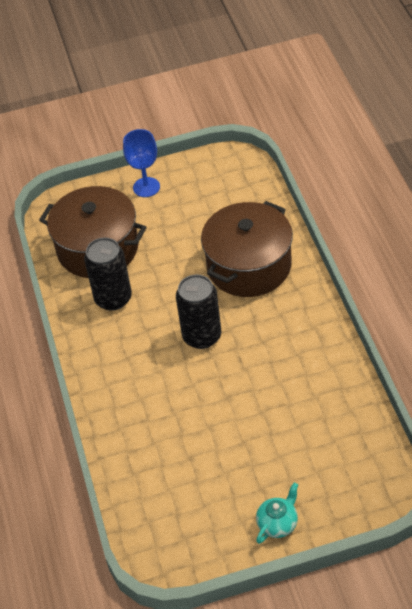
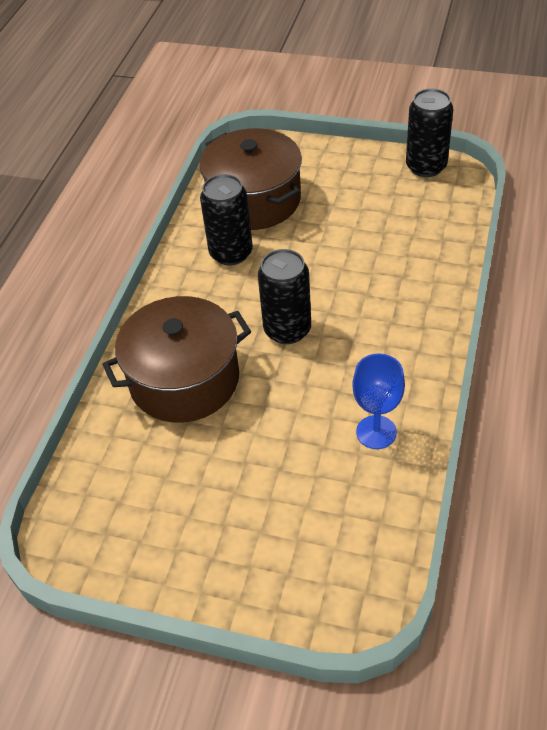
camera: 30 degrees right, 0 degrees up
blue goblet [123,129,160,197] -> blue goblet moved to [352,354,405,449]
brown pot [201,201,293,297] -> brown pot moved to [102,296,251,423]
turquoise teapot [256,482,298,544] -> none
none -> black can [406,88,453,177]

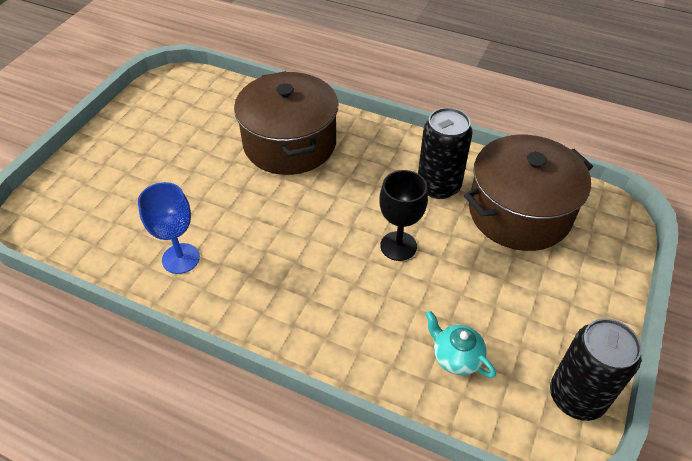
camera: 95 degrees right, 0 degrees up
black can [258,249,311,344] -> none
none -> black goblet [379,170,428,261]
none -> turquoise teapot [425,311,496,378]

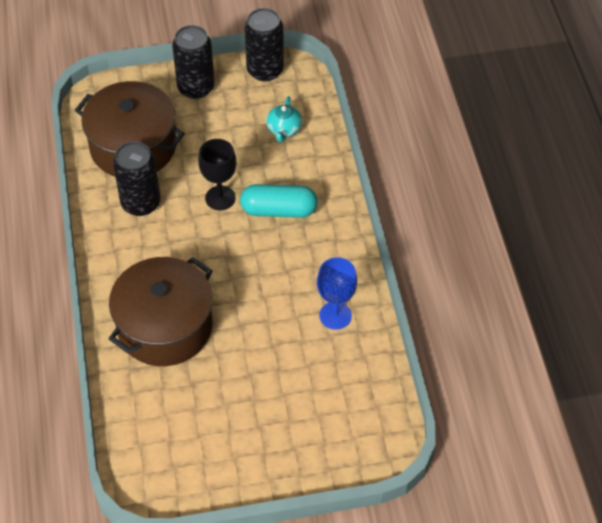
camera: 125 degrees left, 5 degrees up
none -> black can [172,25,215,99]
none -> turquoise capsule [240,184,318,218]

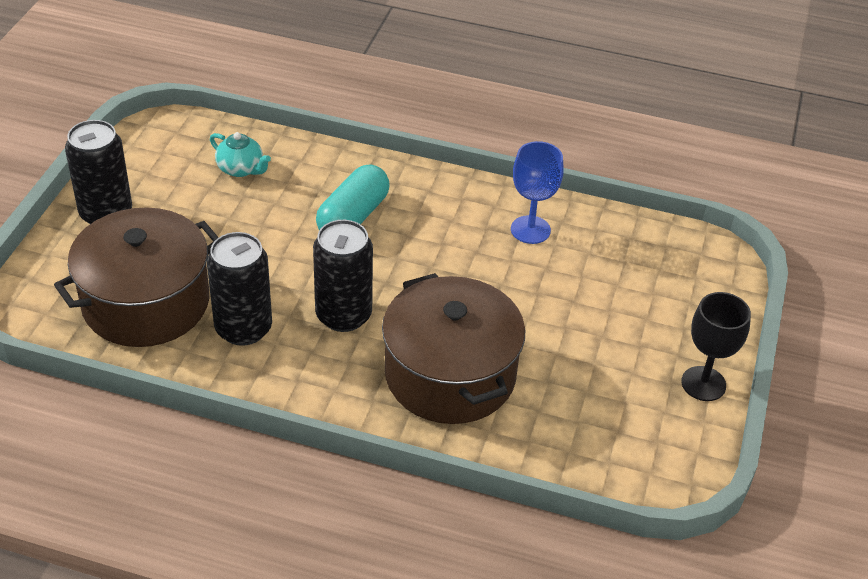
camera: 65 degrees left, 10 degrees down
black goblet [198,139,236,210] -> black goblet moved to [681,292,751,401]
black can [245,8,284,81] -> black can moved to [313,220,373,332]

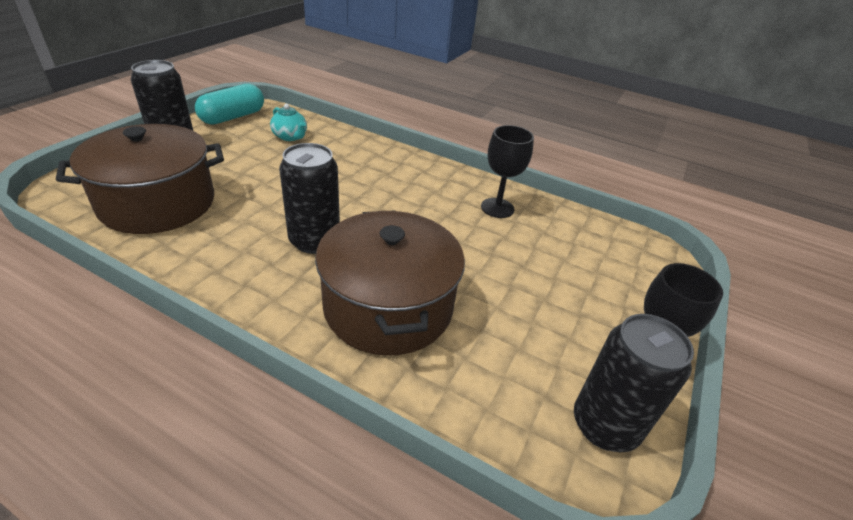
camera: 10 degrees right, 5 degrees down
black can [207,232,272,346] -> black can moved to [574,314,694,452]
turquoise capsule [316,165,390,230] -> turquoise capsule moved to [195,84,264,125]
blue goblet [511,141,564,244] -> black goblet [481,125,534,218]

